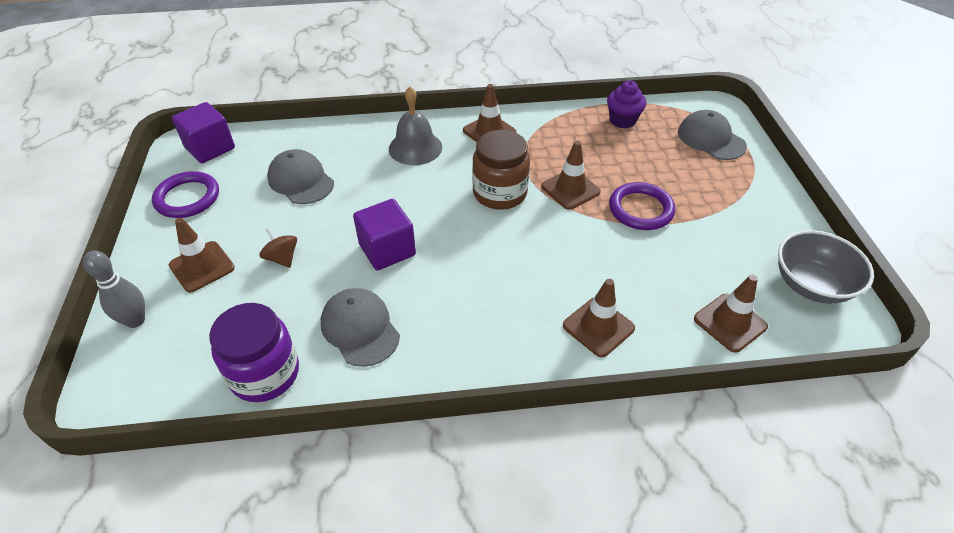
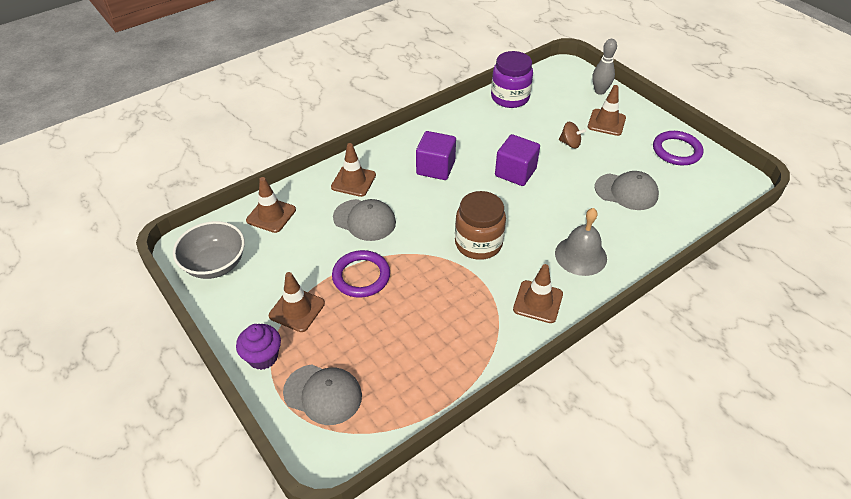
camera: 150 degrees right, 0 degrees up
purple cube [172,102,235,163] -> purple cube moved to [416,131,456,180]
grey cap [321,288,400,367] -> grey cap moved to [333,199,396,241]
brown traffic cone [541,141,601,210] -> brown traffic cone moved to [269,272,325,332]
purple cupcake [607,81,646,129] -> purple cupcake moved to [236,324,281,370]

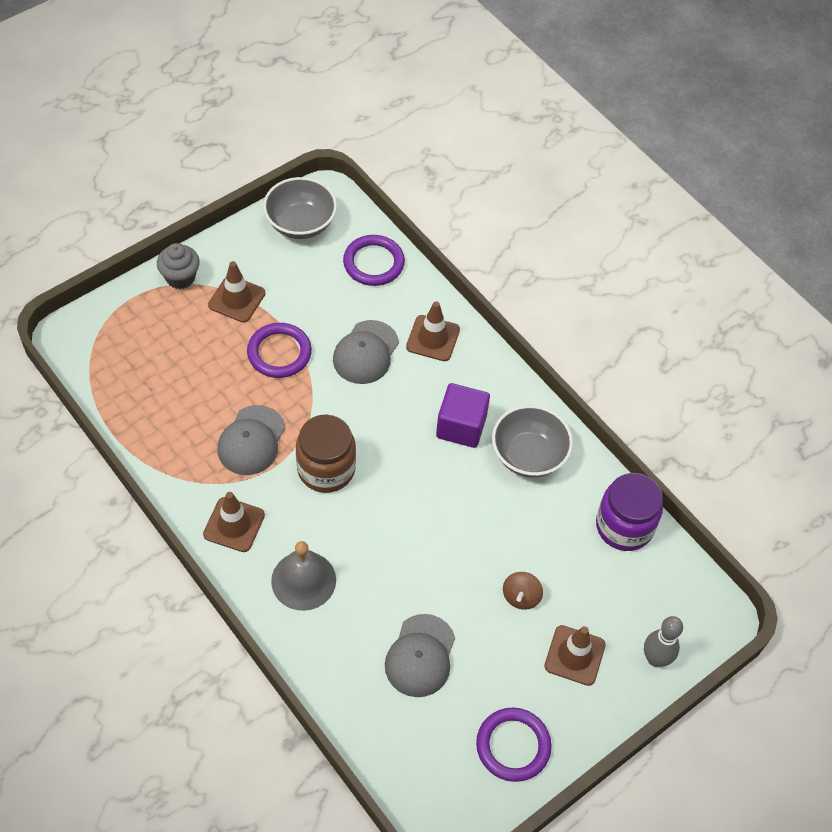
camera: 85 degrees right, 10 degrees up
purple cupcake [236,324,281,370] -> grey cupcake [157,243,200,289]
brown traffic cone [246,177,296,233] -> purple ring [343,235,405,286]
grey cap [283,364,362,425] -> grey cap moved to [217,405,285,475]
purple cube [495,134,540,186] -> none
none -> grey bowl [492,405,573,477]

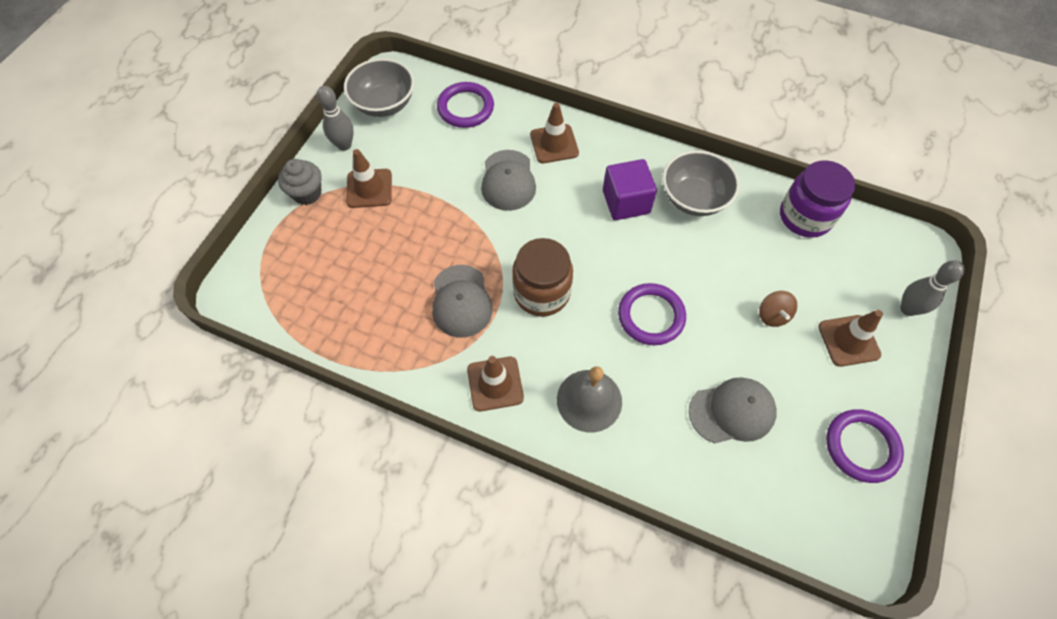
camera: 25 degrees left, 5 degrees up
purple ring [247,323,312,378] -> purple ring moved to [618,283,686,345]
grey cap [385,614,455,697] -> grey cap turned 90 degrees counterclockwise [689,377,777,443]
none -> grey bowling pin [317,86,354,151]

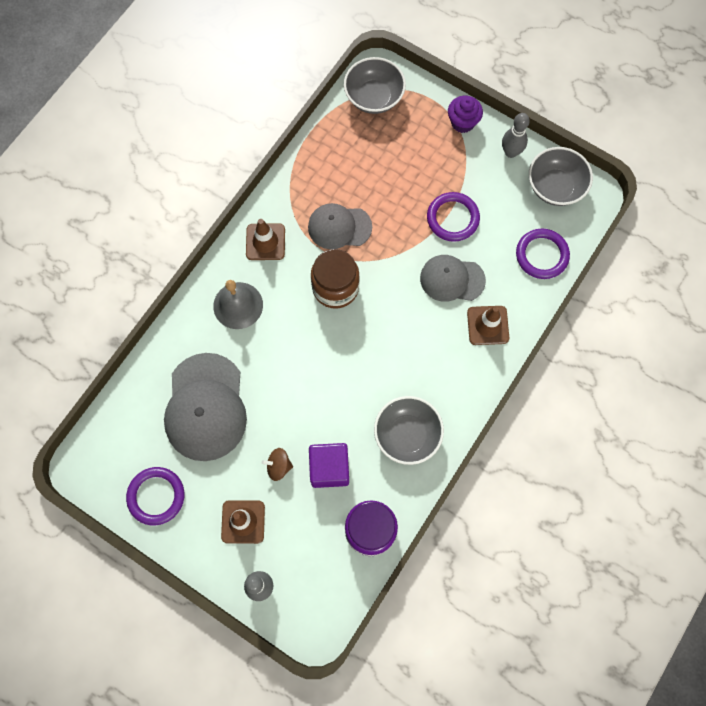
camera: 100 degrees right, 10 degrees up
grey cupcake [278,159,321,205] -> purple cupcake [448,96,483,133]
brown traffic cone [346,149,392,208] -> none
purple cube [603,159,657,220] -> purple cube moved to [309,443,349,488]
purple ring [618,283,686,345] -> purple ring moved to [427,192,480,242]
grey cap [689,377,777,443] -> grey cap [164,353,247,461], size x1.61
none -> grey bowl [344,57,406,114]

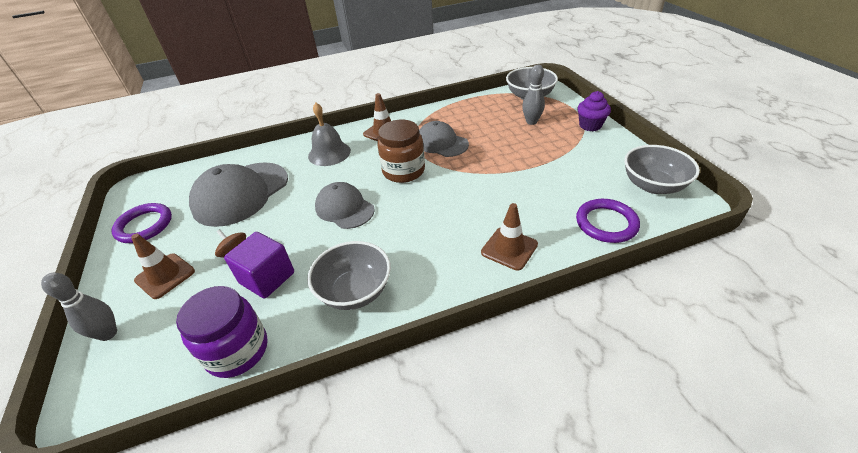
camera: 40 degrees right, 30 degrees down
grey cap [420,255,486,302] -> grey cap moved to [315,182,375,229]
purple ring [427,192,480,242] -> none
grey bowling pin [502,113,530,158] -> grey bowling pin moved to [522,65,545,125]

